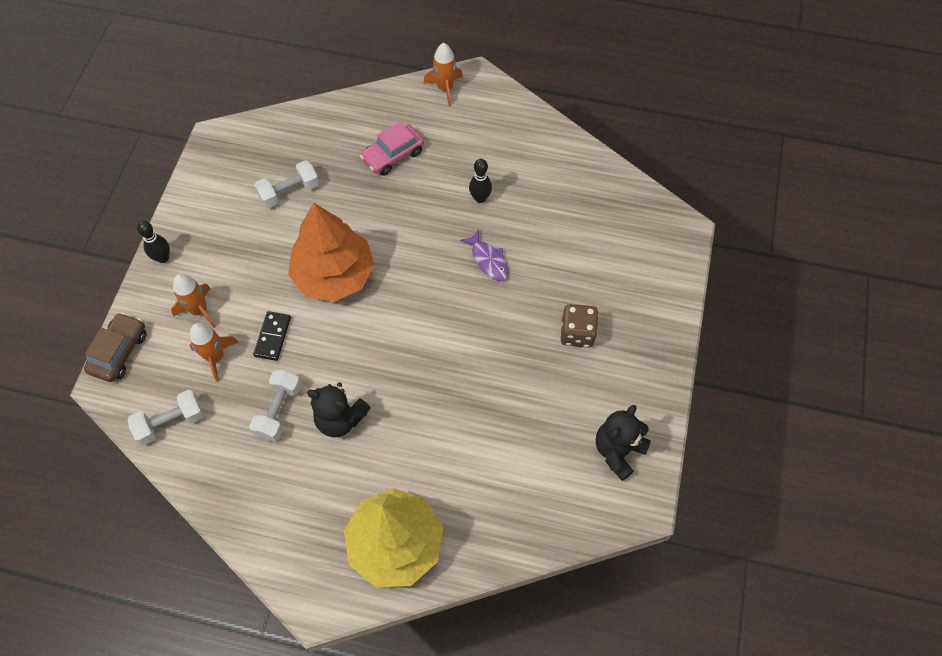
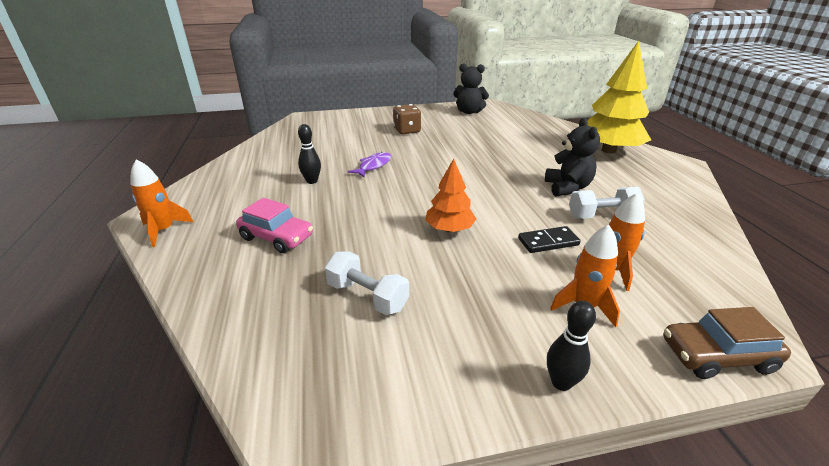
camera: 115 degrees left, 30 degrees down
white dumbbell [128,390,204,445] -> none
orange tree [288,203,375,302] -> orange tree [425,159,476,232], size x0.55

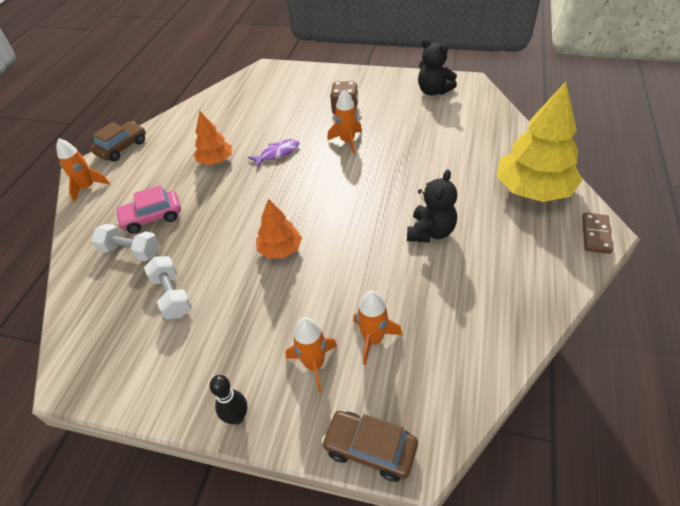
camera: 30 degrees right, 15 degrees up
pink car [236,198,313,253] -> pink car turned 105 degrees clockwise [115,185,181,234]
black bowling pin [298,124,321,184] -> orange tree [194,111,232,165]
black domino [518,226,581,253] -> none
white dumbbell [569,187,645,219] -> white dumbbell moved to [91,224,159,261]
none -> brown car [90,122,146,161]
none -> orange rocket [327,90,362,154]
none -> brown domino [582,212,613,254]

